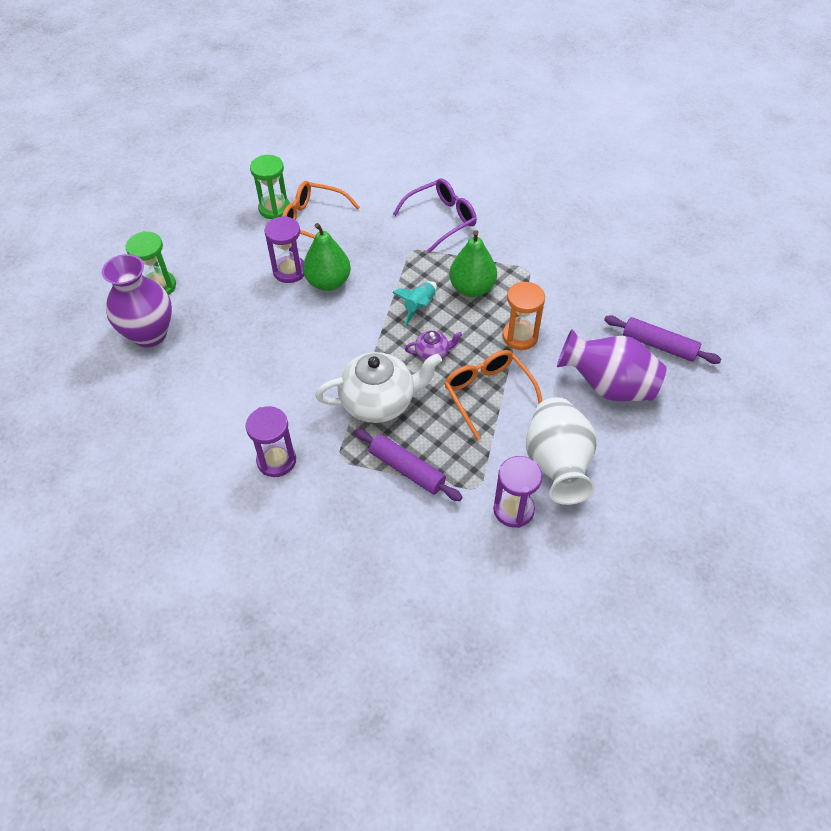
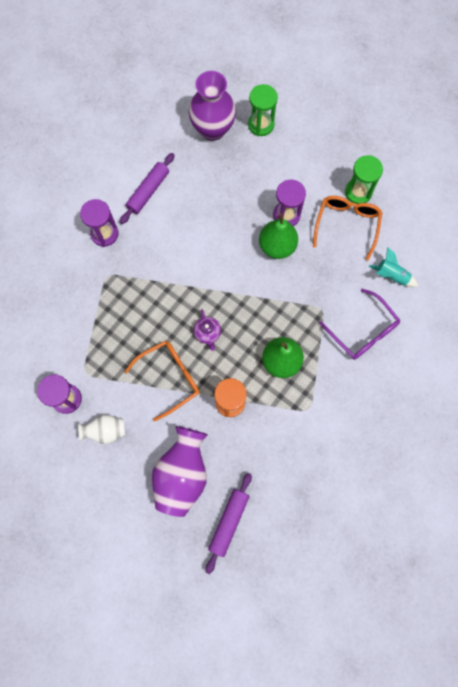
camera: 85 degrees right, 20 degrees up
white teapot [315,352,442,423] -> none
purple rolling pin [354,428,463,501] -> purple rolling pin moved to [120,153,175,224]
turquoise rocket [392,281,437,326] -> turquoise rocket moved to [369,247,419,287]
white vase [526,397,596,505] -> white vase [78,415,125,444], size x0.55

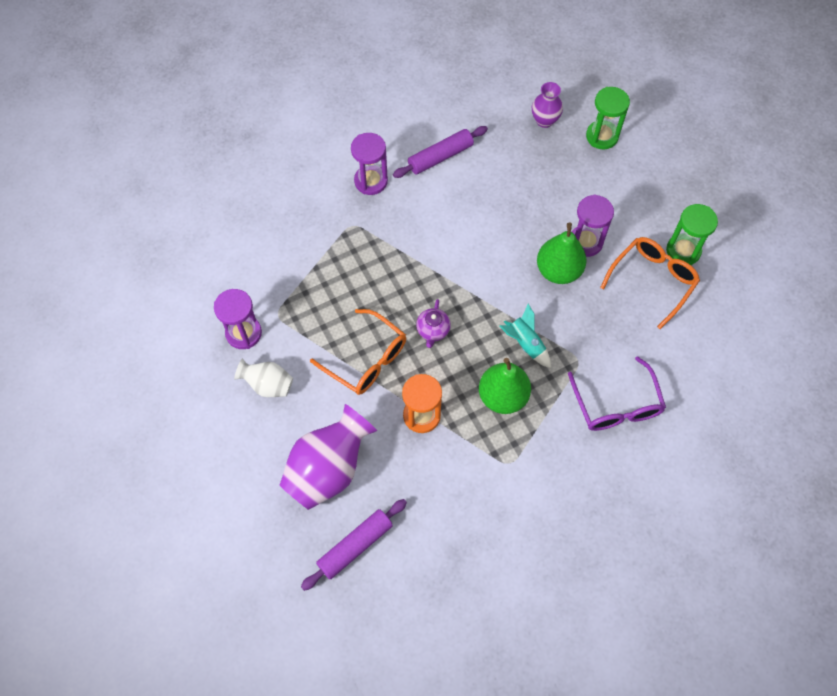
camera: 25 degrees right, 10 degrees down
orange glasses [125,341,199,421] -> orange glasses turned 45 degrees clockwise [310,309,406,395]
purple vase [189,71,236,141] -> purple vase [532,82,563,128], size x0.55
turquoise rocket [369,247,419,287] -> turquoise rocket moved to [500,304,551,368]

